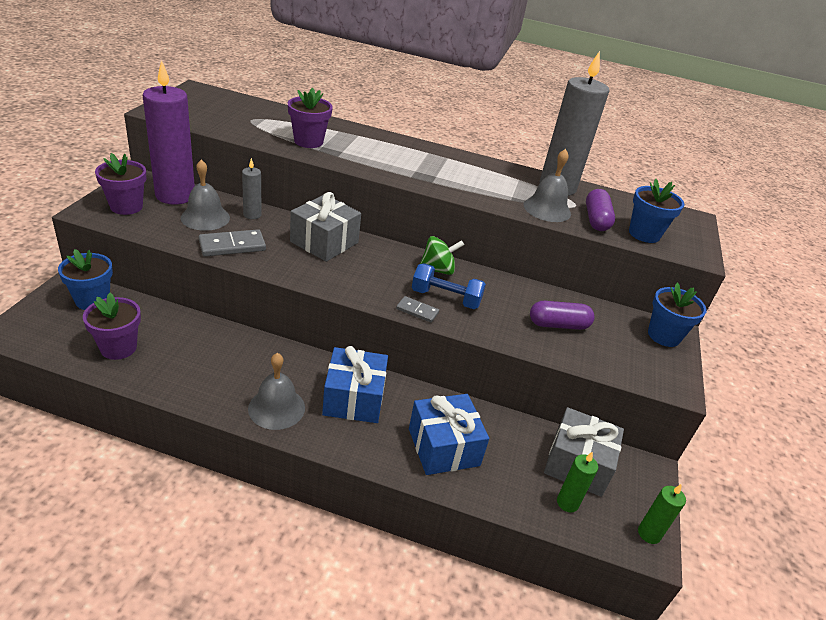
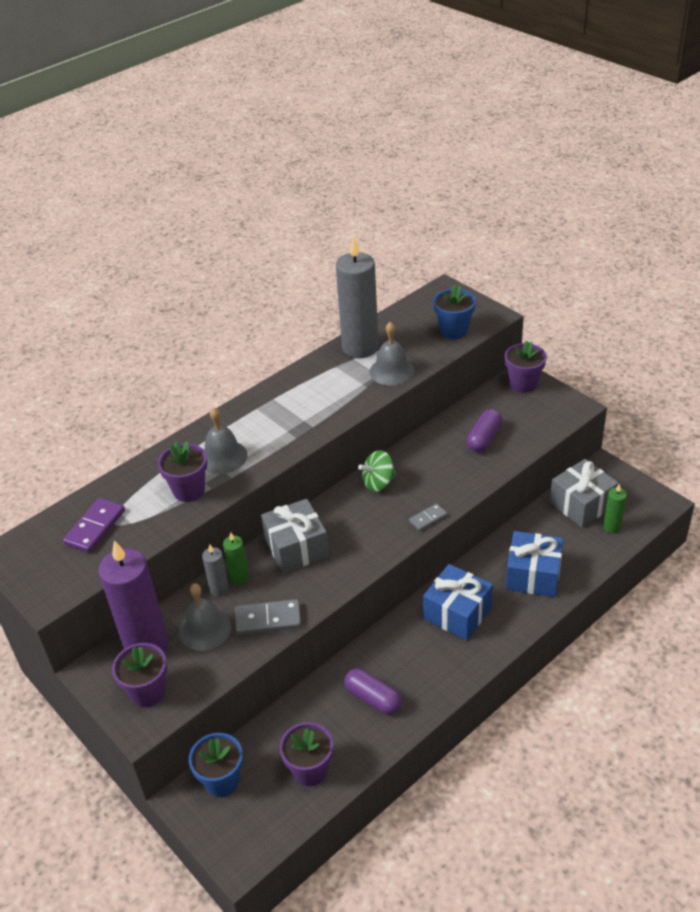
camera: 50 degrees left, 5 degrees up
grey domino [199,229,266,257] -> grey domino turned 75 degrees clockwise [235,599,301,635]
grey bell [248,353,305,430] -> grey bell moved to [204,407,248,474]
blue dumbbell [412,263,486,309] -> none
green spinning top [420,236,464,275] -> green spinning top turned 135 degrees counterclockwise [358,450,396,492]
purple capsule [586,189,615,231] -> purple capsule moved to [344,668,402,715]
green candle [638,484,686,544] -> green candle moved to [223,532,249,585]
blue flower pot [648,282,706,347] -> purple flower pot [505,341,547,393]
none -> purple domino [63,498,125,553]

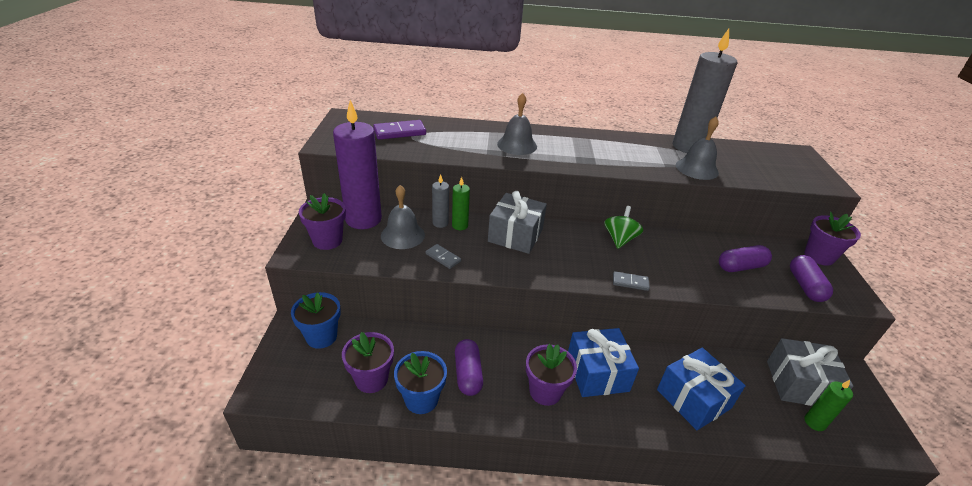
camera: 40 degrees right, 5 degrees down
purple flower pot [158,441,207,502] -> purple flower pot moved to [526,344,577,406]
grey domino [235,599,301,635] -> grey domino [426,244,461,269], size x0.60
green spinning top [358,450,396,492] -> green spinning top turned 90 degrees clockwise [604,206,643,249]
blue flower pot [433,285,476,339] -> blue flower pot moved to [394,351,447,414]
none -> purple capsule [790,255,833,302]

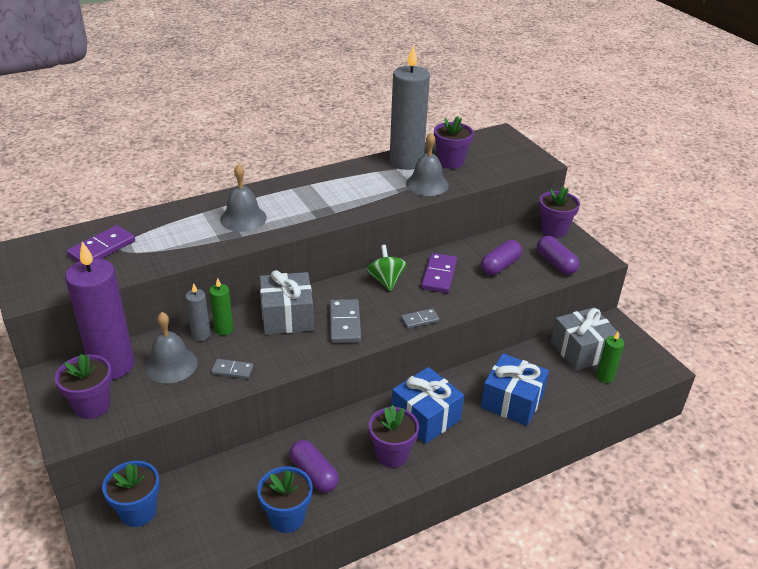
camera: 30 degrees left, 0 degrees up
purple flower pot [342,332,394,393] -> purple flower pot moved to [434,116,474,169]
none -> grey domino [330,299,361,343]
none -> purple domino [421,253,457,293]

